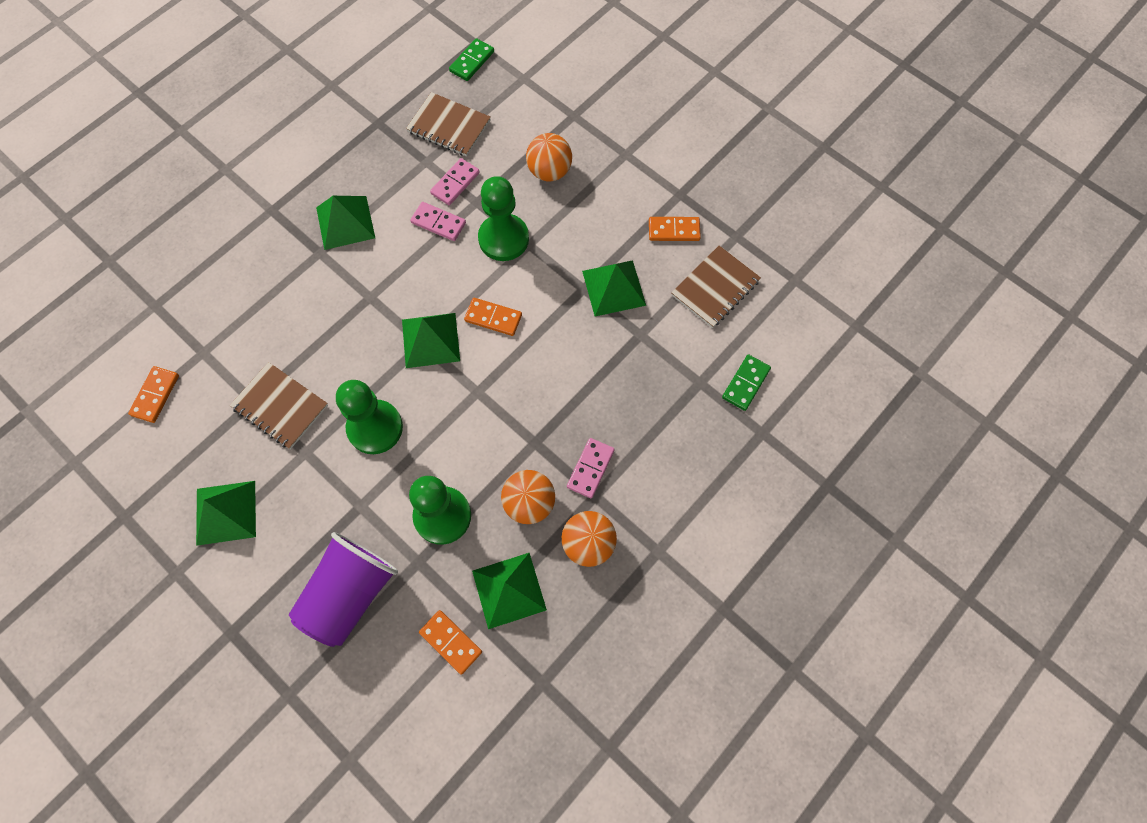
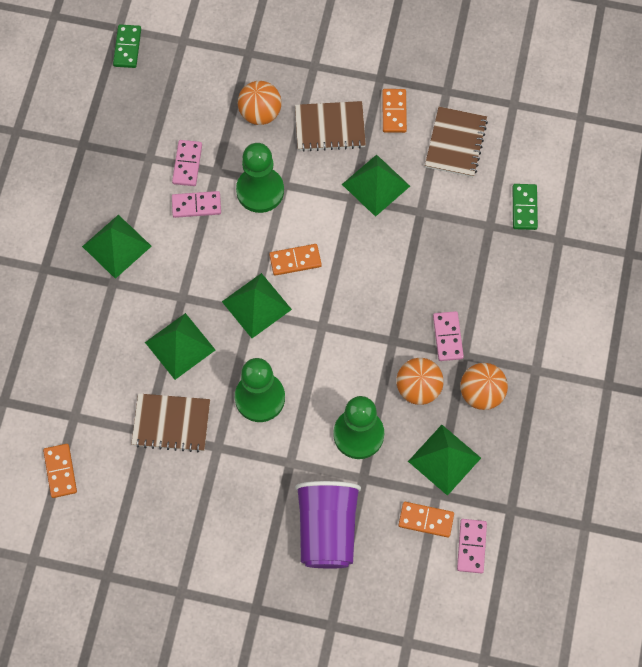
camera: 30 degrees left, 0 degrees up
green pyramid [196,481,256,546] -> green pyramid moved to [145,313,215,380]
brown notebook [406,92,491,157] -> brown notebook moved to [295,101,366,152]
orange domino [649,217,701,241] -> orange domino turned 60 degrees counterclockwise [382,89,407,133]
none -> pink domino [457,519,487,573]

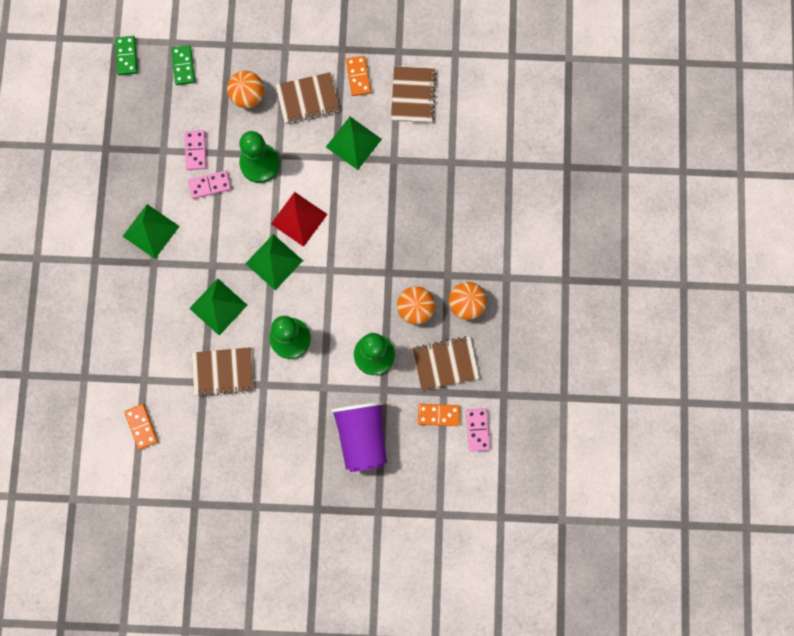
camera: 10 degrees left, 10 degrees up
orange domino [269,244,322,276] -> red pyramid [271,192,328,247]
green pyramid [408,425,481,496] -> brown notebook [413,336,479,390]
pink domino [433,311,464,361] -> none
green domino [513,184,538,230] -> green domino moved to [171,45,195,85]

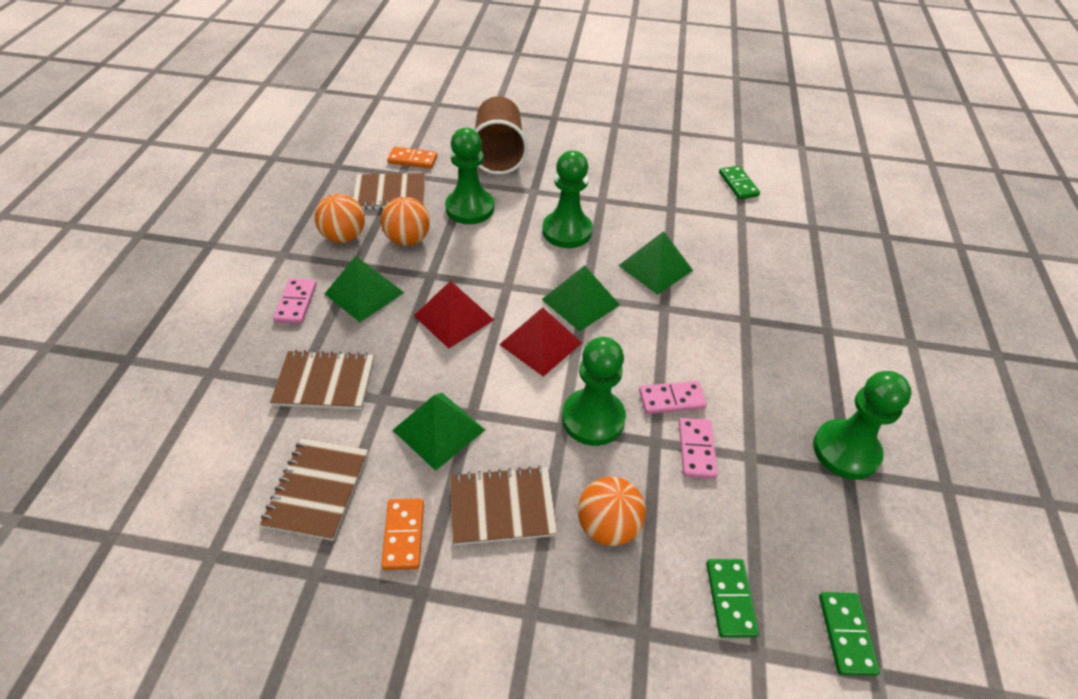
camera: 175 degrees left, 30 degrees down
green pyramid [122,204,180,259] -> green pyramid moved to [325,256,404,322]
orange domino [124,404,158,450] -> green domino [719,166,760,199]
brown notebook [192,347,254,397] -> brown notebook moved to [270,350,374,410]
purple cup [331,401,387,472] -> brown cup [475,96,528,175]
pink domino [466,408,490,452] -> pink domino moved to [273,279,317,324]
none -> red pyramid [414,281,494,348]
none -> green pawn [813,371,912,480]

